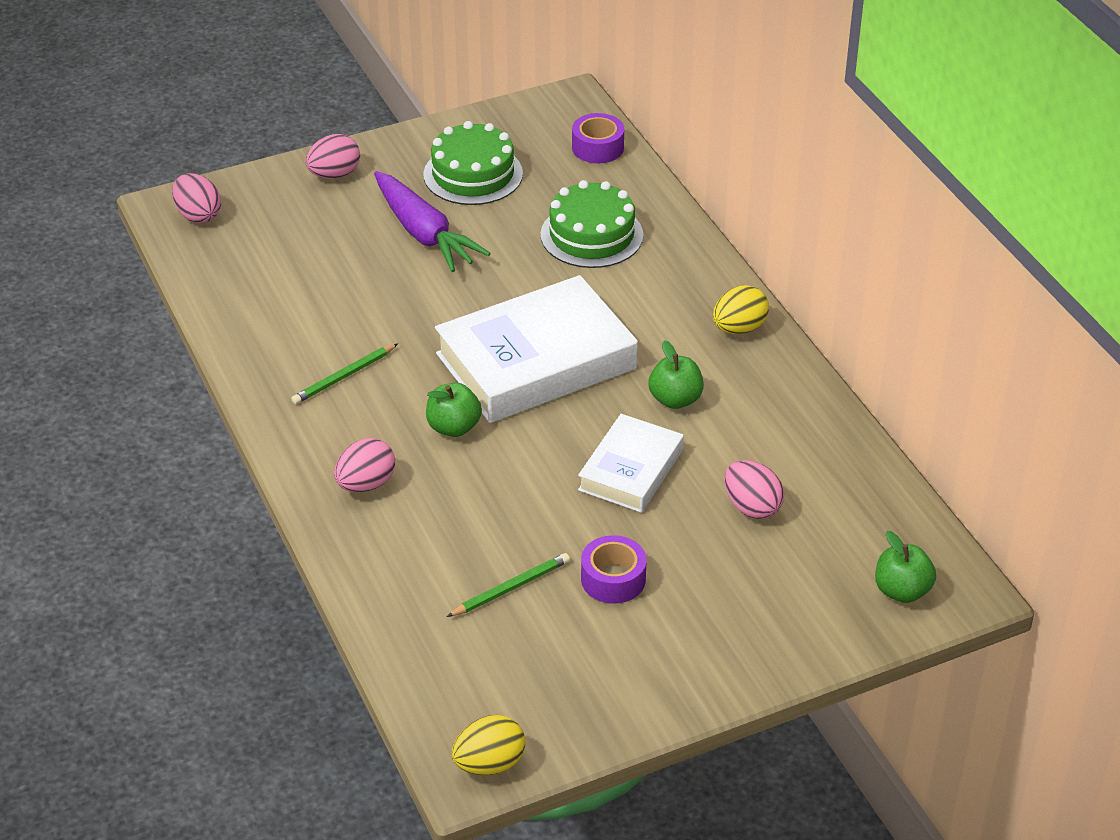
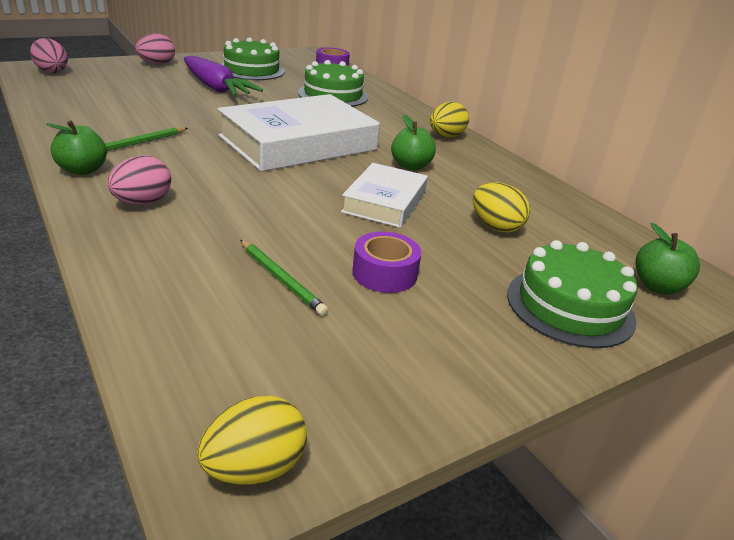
camera: 10 degrees left, 10 degrees down
green apple [426,383,482,437] -> green apple moved to [46,120,107,175]
green pencil [447,553,570,617] -> green pencil turned 90 degrees clockwise [240,240,328,316]
pink egg [725,460,784,519] -> yellow egg [473,182,530,233]
none -> green cake [507,240,637,348]

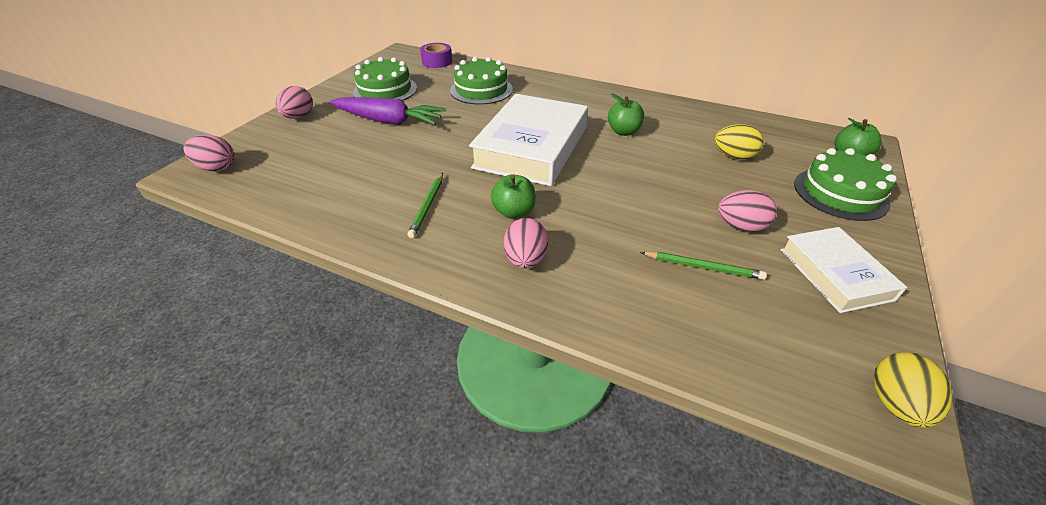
camera: 30 degrees left, 10 degrees up
green apple [46,120,107,175] -> green apple moved to [491,174,536,219]
white book [341,163,428,228] -> white book moved to [780,227,907,313]
purple tape [352,232,421,293] -> pink egg [718,190,777,232]
yellow egg [430,102,469,137] -> none

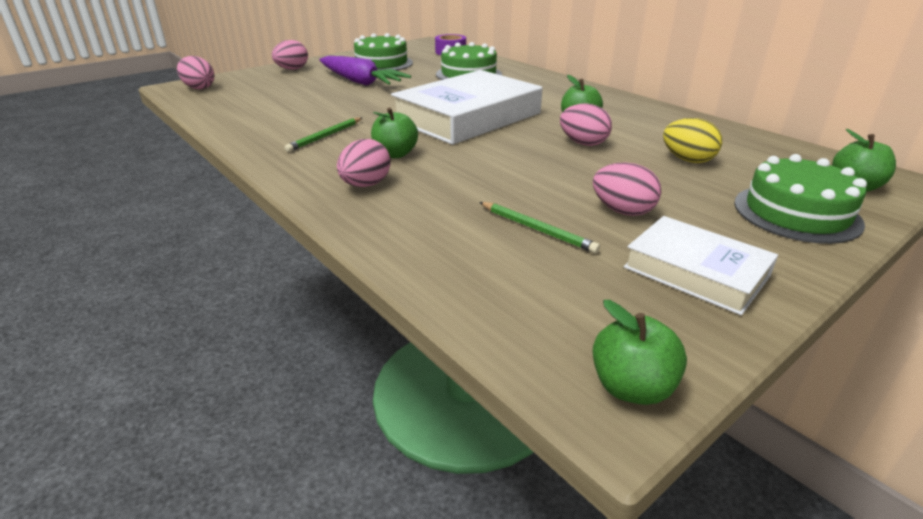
camera: 25 degrees right, 10 degrees down
white book [780,227,907,313] -> white book turned 60 degrees counterclockwise [623,216,778,315]
yellow egg [873,352,952,428] -> green apple [593,300,687,405]
none -> pink egg [560,103,612,146]

